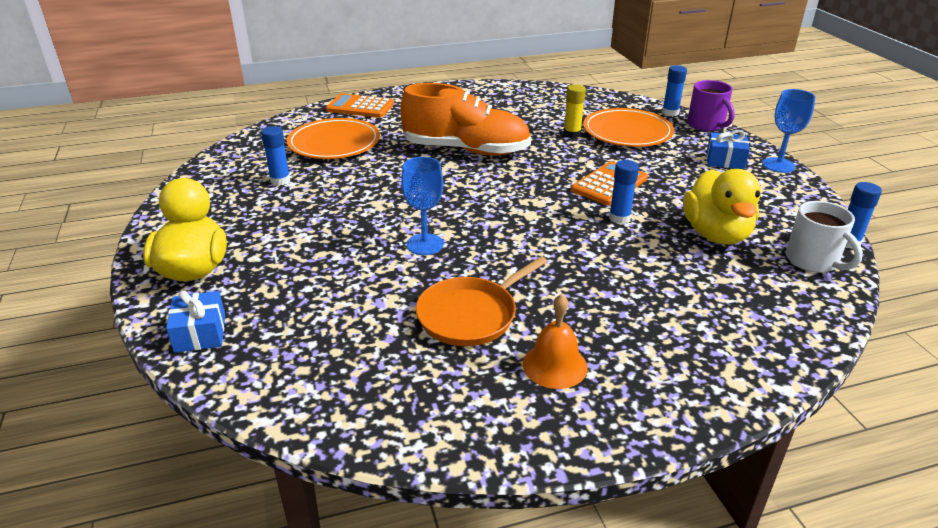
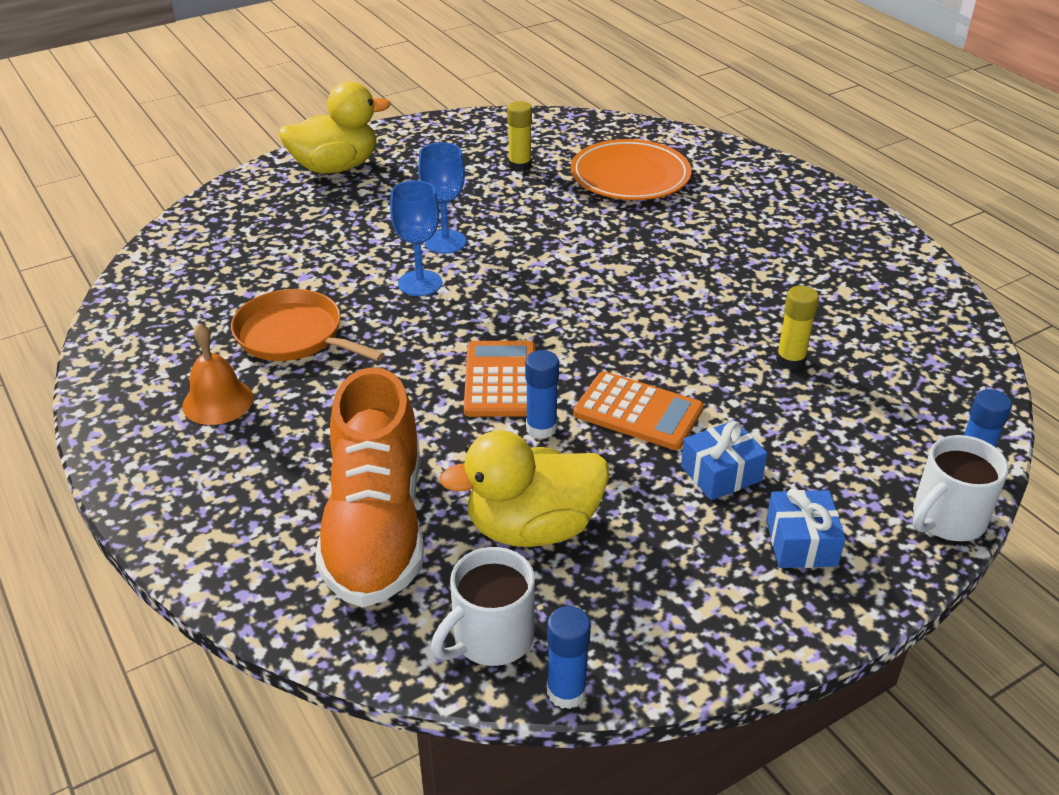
camera: 75 degrees right, 5 degrees up
blue gift [166,291,225,353] -> blue gift moved to [681,420,767,500]
blue glue stick [261,126,290,186] -> yellow glue stick [507,101,532,172]
orange calculator [326,93,394,118] -> orange calculator moved to [464,341,535,417]
orange shoe [400,83,531,156] -> orange shoe moved to [315,367,424,607]
orange plate [583,108,674,147] -> none
purple mug [687,80,735,131] -> white mug [913,435,1009,541]
blue goblet [762,89,816,173] -> blue goblet moved to [418,142,467,254]

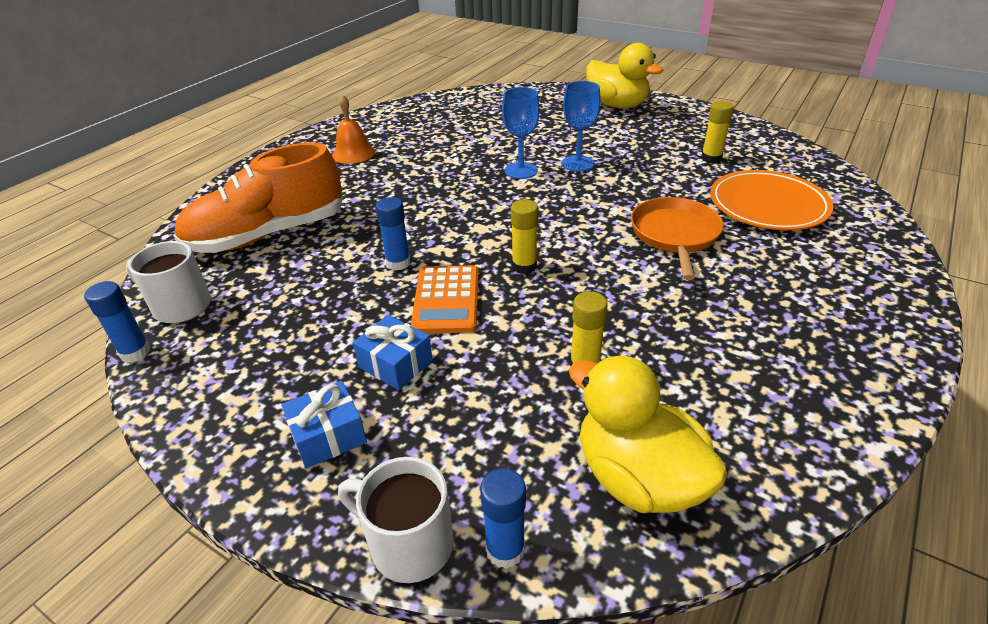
camera: 65 degrees right, 0 degrees up
orange pan [231,289,385,361] -> orange pan moved to [631,197,724,280]
yellow duck [439,430,609,547] -> yellow duck moved to [569,355,728,513]
orange calculator [464,341,535,417] -> none
none -> yellow glue stick [511,199,538,274]

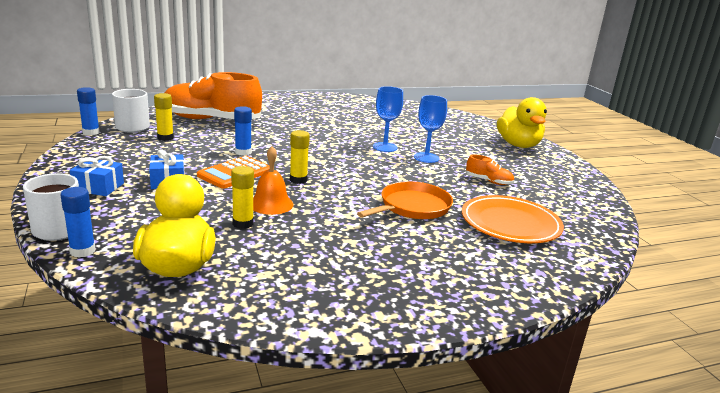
camera: 35 degrees right, 15 degrees down
orange bell [332,94,375,164] -> orange bell moved to [253,146,294,215]
yellow glue stick [701,101,734,163] -> yellow glue stick moved to [154,93,174,141]
none -> orange shoe [466,155,515,185]

